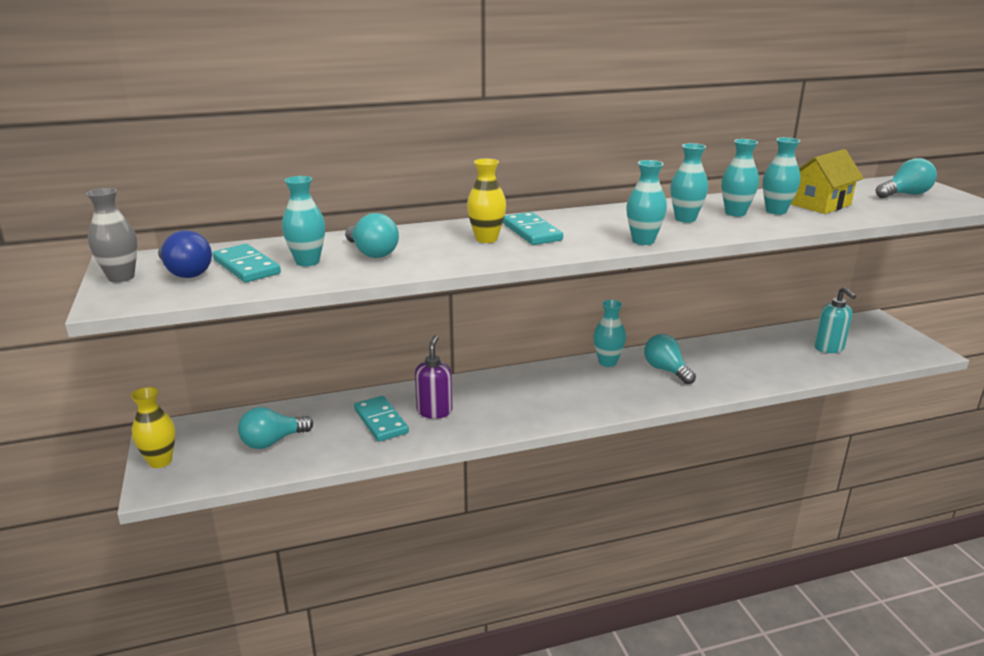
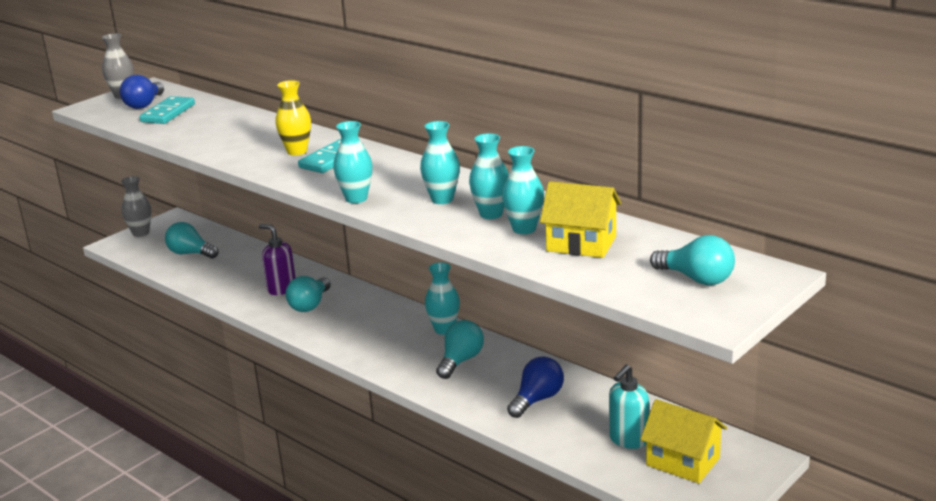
camera: 60 degrees right, 0 degrees up
yellow vase [131,387,175,468] -> grey vase [121,176,152,237]
turquoise vase [282,176,325,266] -> none
turquoise light bulb [345,213,399,258] -> turquoise light bulb moved to [285,276,331,312]
turquoise domino [354,396,409,442] -> none
purple soap dispenser [415,336,452,419] -> purple soap dispenser turned 120 degrees counterclockwise [259,224,296,295]
none -> blue light bulb [507,357,564,418]
none -> yellow house [640,399,727,484]

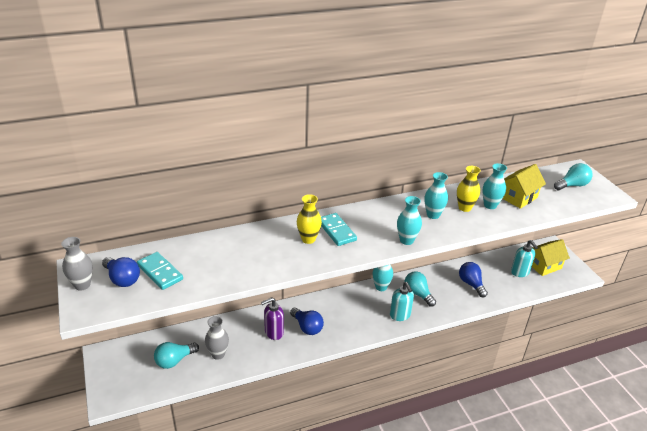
camera: 65 degrees left, 10 degrees up
grey vase [121,176,152,237] -> grey vase moved to [205,316,229,360]
turquoise light bulb [285,276,331,312] -> blue light bulb [290,308,324,335]
turquoise vase [469,133,509,219] -> yellow vase [457,166,481,212]
none -> turquoise soap dispenser [390,282,414,321]

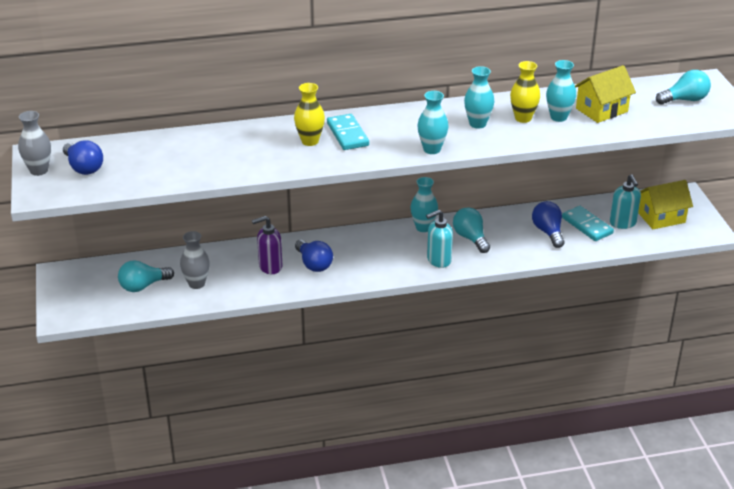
camera: 10 degrees right, 0 degrees up
turquoise domino [137,252,183,290] -> turquoise domino moved to [562,206,614,241]
turquoise soap dispenser [390,282,414,321] -> turquoise soap dispenser turned 75 degrees clockwise [426,210,453,268]

